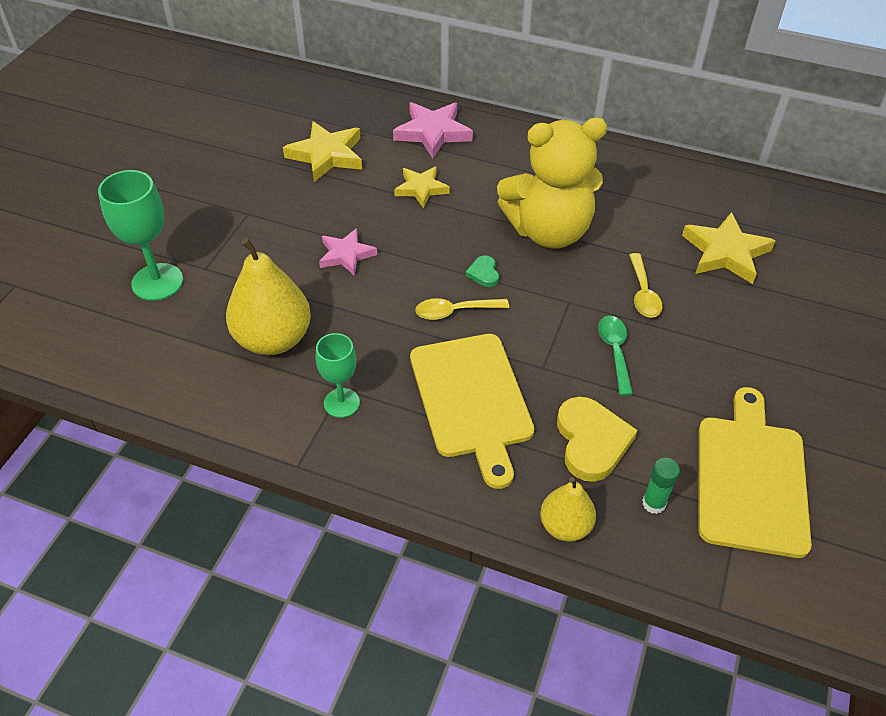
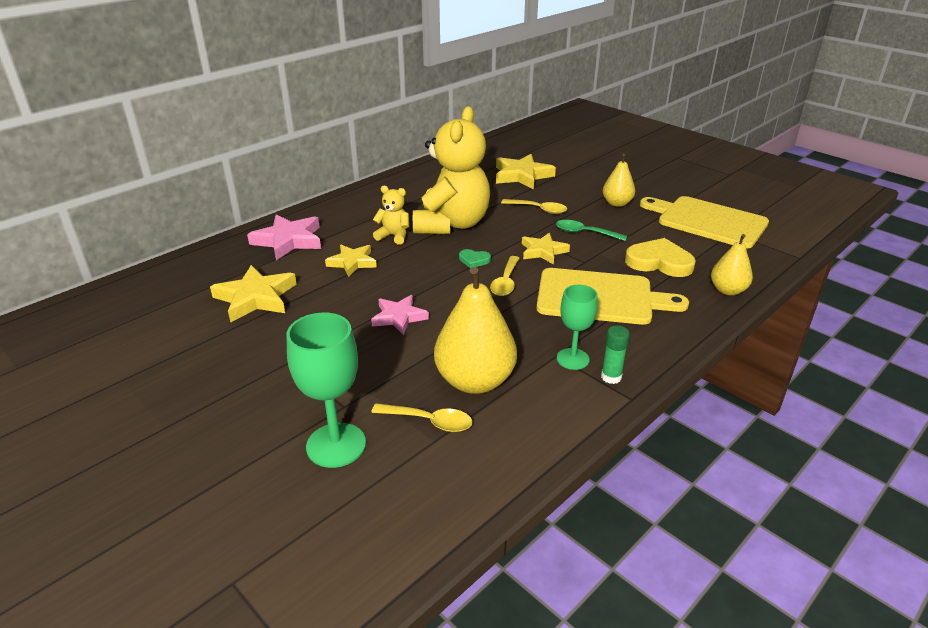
camera: 65 degrees left, 15 degrees down
green glue stick [642,458,680,514] -> green glue stick moved to [601,325,630,384]
none -> yellow spoon [371,403,472,432]
none -> yellow teddy bear [373,186,409,244]
none -> yellow star [522,233,570,265]
none -> yellow pear [603,154,635,207]

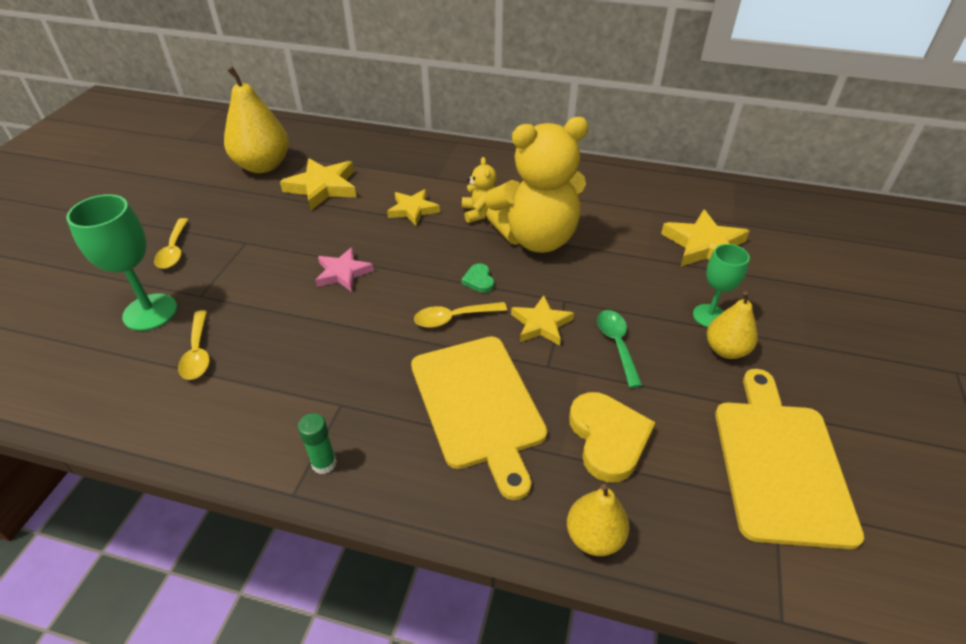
camera: 60 degrees right, 10 degrees up
pink star [247,214,321,261] -> none
yellow pear [434,267,517,394] -> yellow pear moved to [224,66,289,173]
yellow spoon [501,199,567,214] -> yellow spoon moved to [154,218,189,269]
green goblet [557,285,598,370] -> green goblet moved to [693,244,750,327]

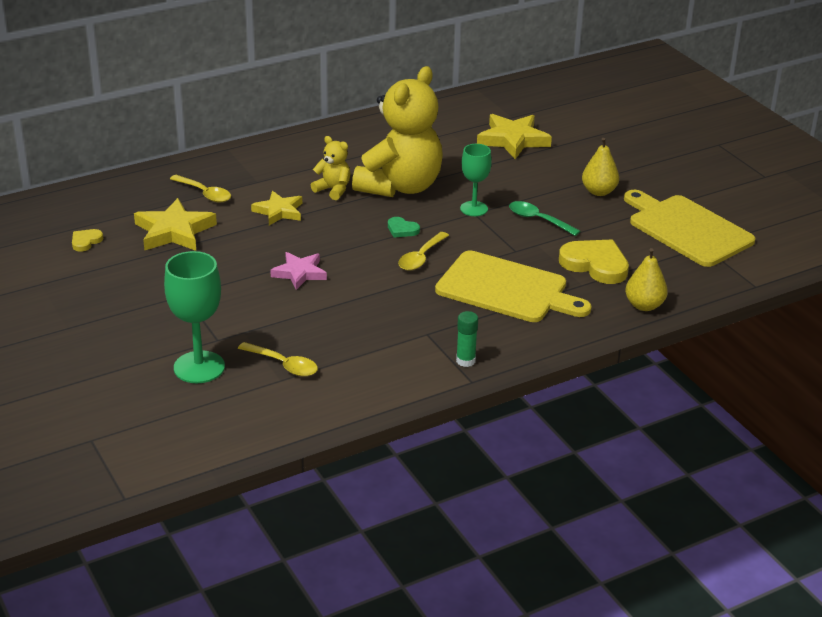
camera: 45 degrees left, 10 degrees down
yellow spoon [154,218,189,269] -> yellow spoon moved to [170,175,231,203]
yellow pear [224,66,289,173] -> yellow heart [72,229,103,252]
yellow star [511,295,574,345] -> none
green goblet [693,244,750,327] -> green goblet moved to [460,144,492,216]

